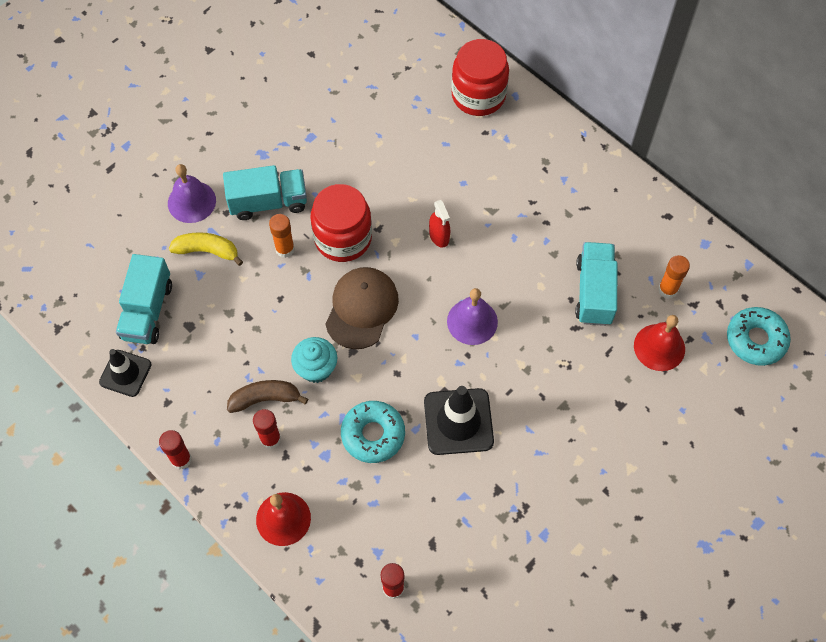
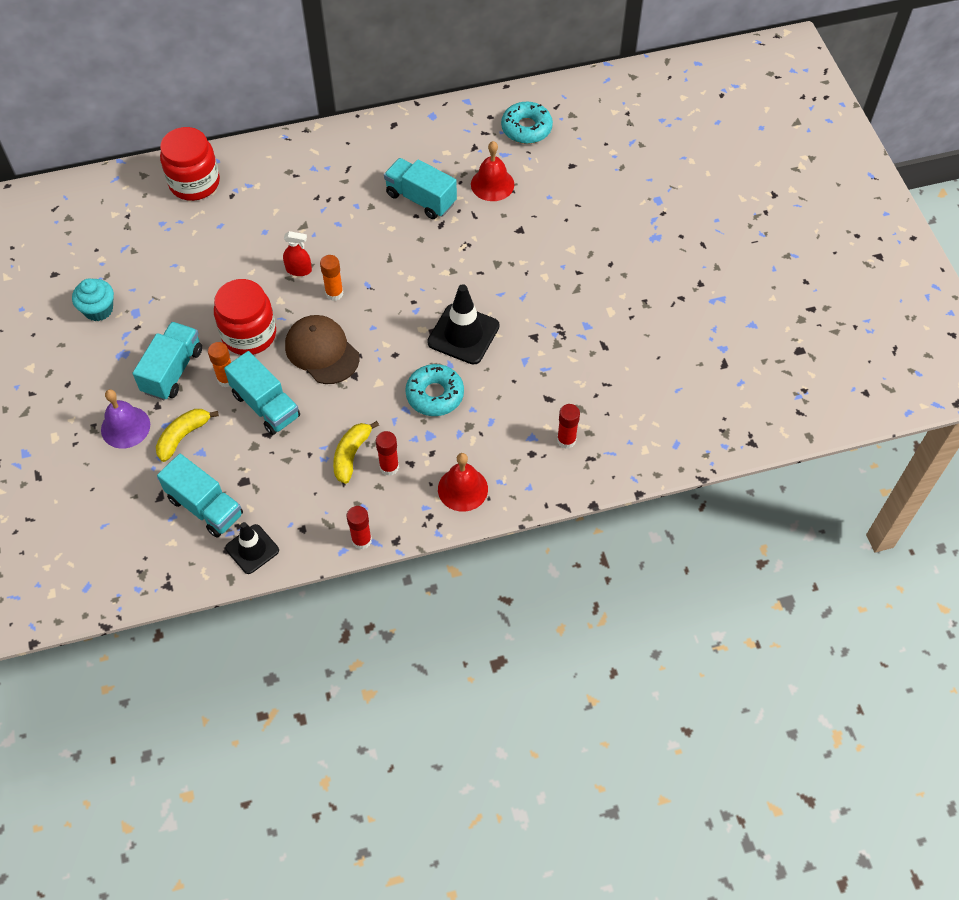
camera: 60 degrees left, 5 degrees down
brown banana [227,380,308,413] -> yellow banana [333,421,379,484]
turquoise cupcake [291,337,337,383] -> turquoise cupcake moved to [72,278,114,321]
purple bell [447,288,498,345] -> none
orange glue stick [658,255,690,299] -> orange glue stick moved to [320,255,343,301]
none -> turquoise truck [224,351,300,435]

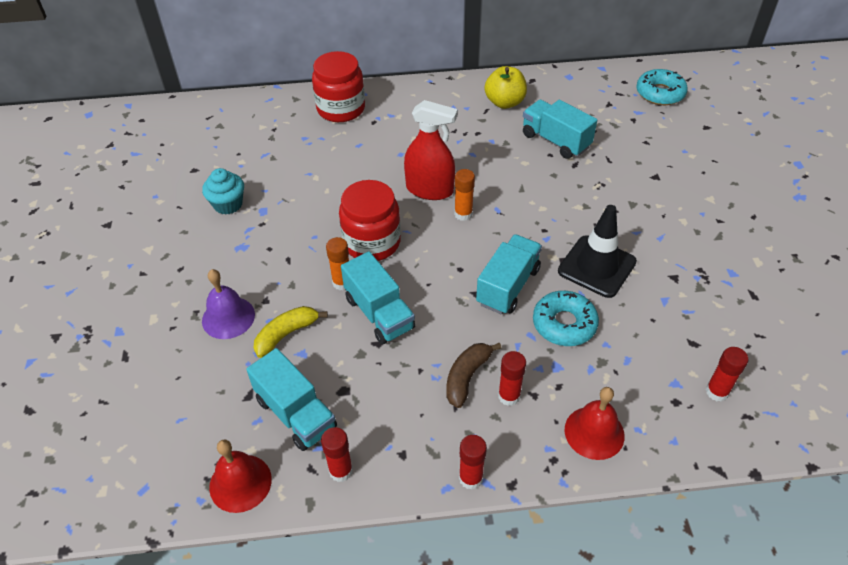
camera: 10 degrees right, 10 degrees down
turquoise truck [133,322,202,400] -> turquoise truck moved to [476,234,542,314]
black traffic cone [225,522,279,574] -> red glue stick [321,427,353,482]
red spray bottle [283,231,312,276] -> red spray bottle [404,100,458,200], size x1.84
brown cap [285,315,360,384] -> none
yellow banana [333,421,379,484] -> brown banana [446,343,502,408]
red bell [471,141,514,201] -> red bell moved to [209,439,272,513]
none -> yellow apple [484,66,527,109]

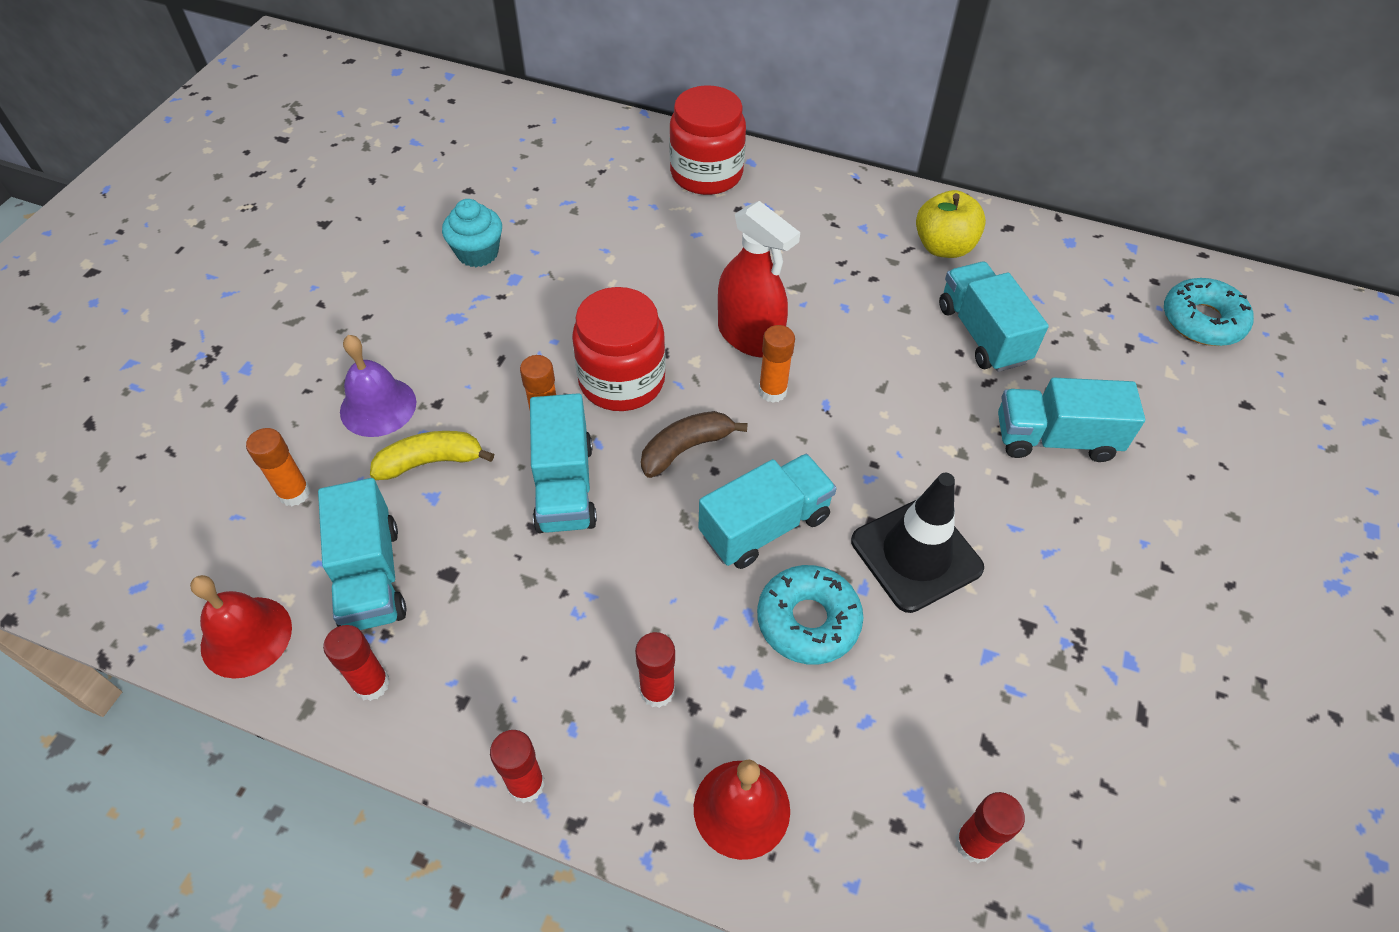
camera: 25 degrees right, 5 degrees up
brown banana [446,343,502,408] -> brown banana moved to [641,411,748,478]
none -> orange glue stick [246,428,311,506]
none -> turquoise truck [998,378,1145,462]

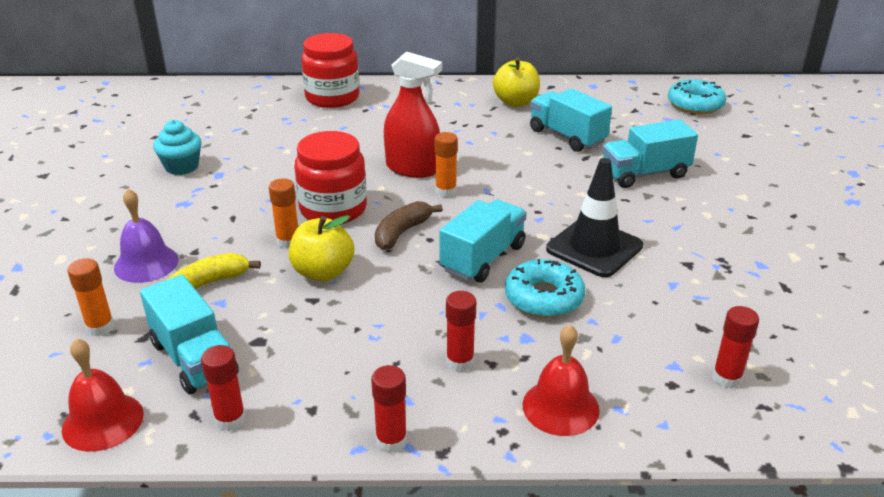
camera: 20 degrees left, 20 degrees down
turquoise truck [530,393,597,533] -> yellow apple [289,215,354,281]

